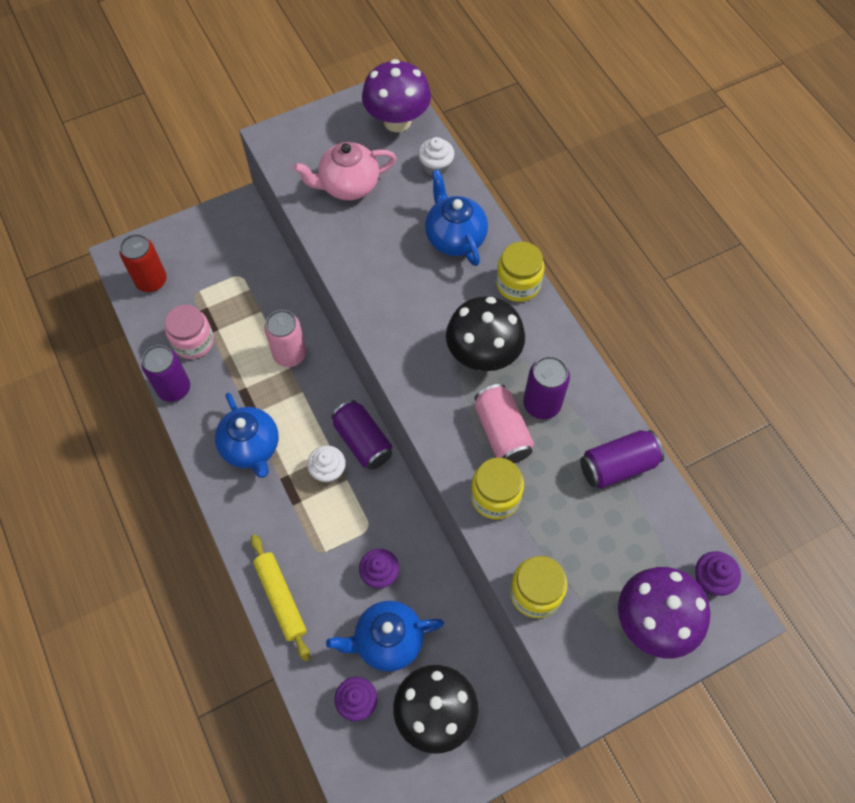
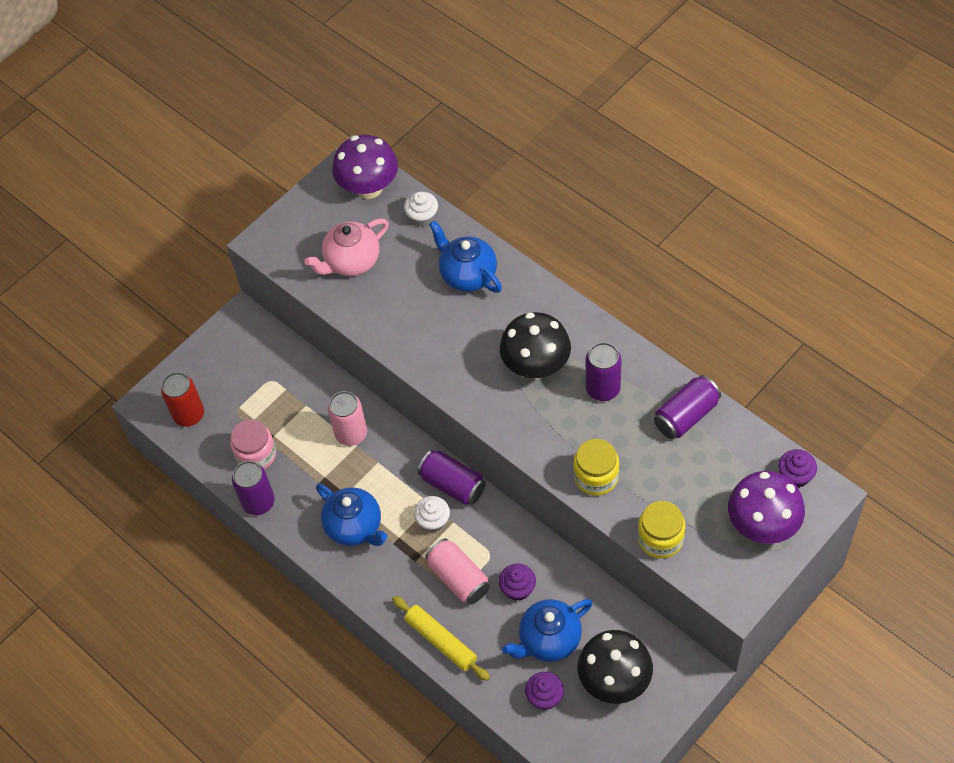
camera: 15 degrees left, 5 degrees down
pink can [475,384,534,463] -> pink can moved to [425,538,490,604]
yellow jar [496,242,545,302] -> none

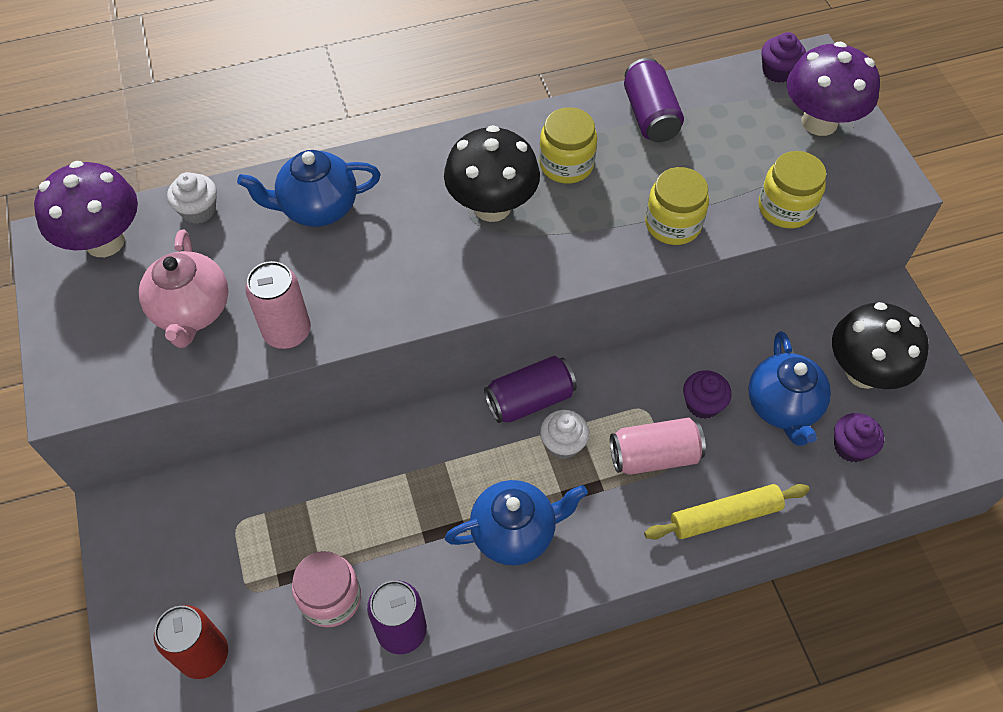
camera: 65 degrees left, 0 degrees up
pink can [328,391,367,446] -> pink can moved to [245,261,311,349]
purple can [586,342,622,401] -> yellow jar [539,107,597,184]

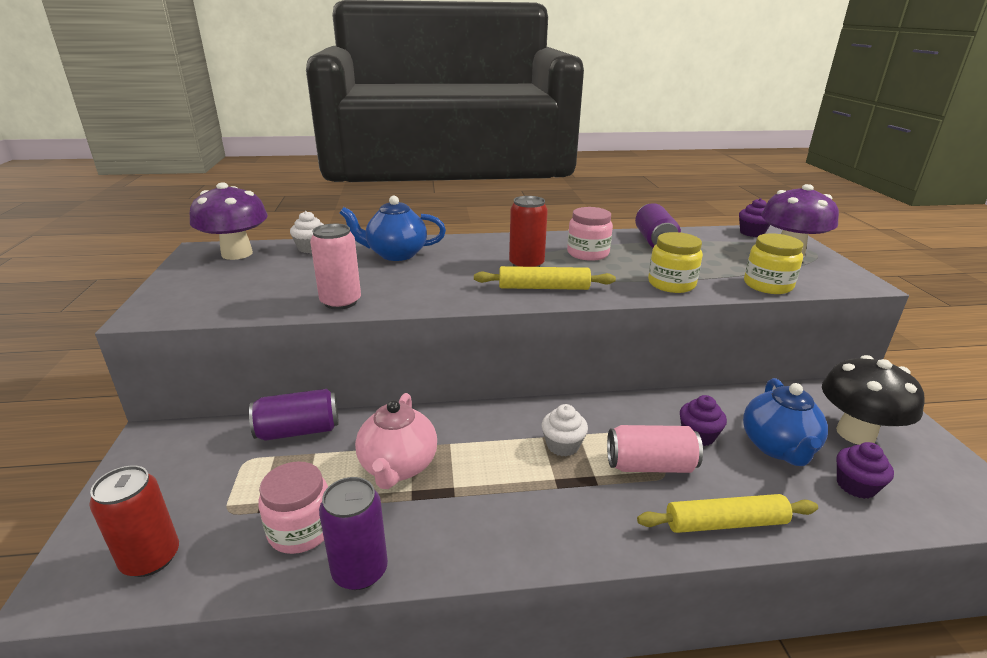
camera: 10 degrees right, 30 degrees down
pink teapot [139,229,228,348] -> pink teapot moved to [355,393,437,489]
black mushroom [444,125,540,222] -> red can [509,196,548,267]
blue teapot [445,480,588,566] -> none
purple can [484,356,577,423] -> purple can moved to [249,389,339,441]
yellow jar [539,107,597,184] -> pink jar [567,207,613,261]
none -> yellow rolling pin [474,266,616,290]

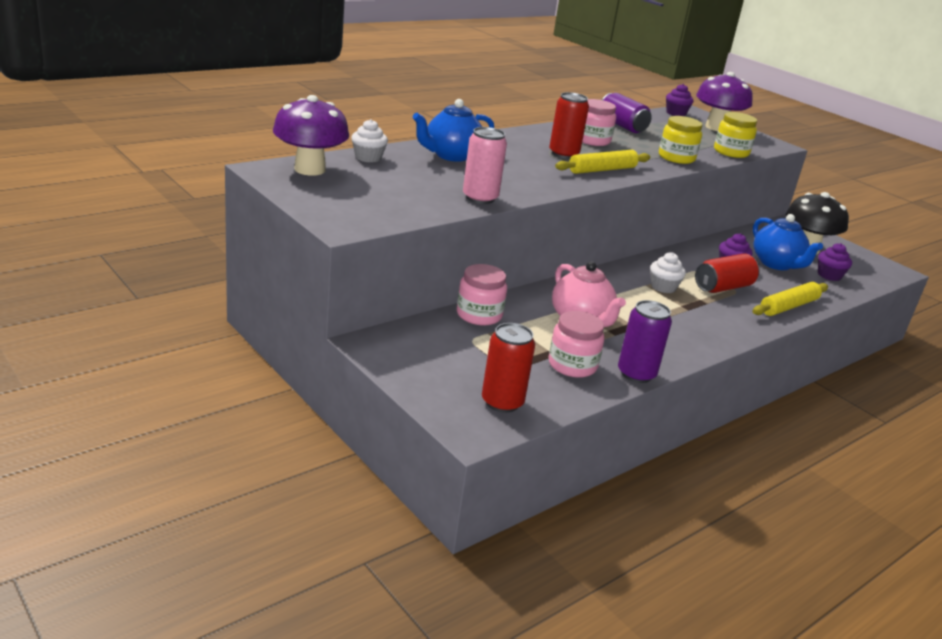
camera: 35 degrees left, 0 degrees up
purple can [249,389,339,441] -> pink jar [457,264,507,325]
pink can [607,425,703,473] -> red can [695,253,760,293]

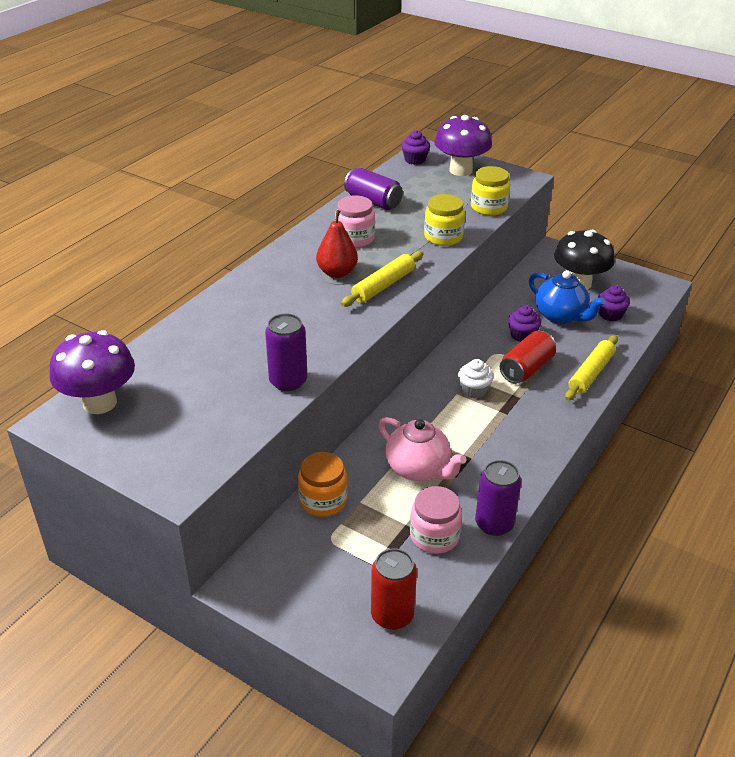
camera: 15 degrees left, 10 degrees up
white cupcake [351,119,388,163] -> none
blue teapot [413,99,494,162] -> none
pink jar [457,264,507,325] -> orange jar [298,452,347,517]
pink can [463,127,507,204] -> purple can [265,313,307,391]
red can [549,92,589,159] -> red pear [316,210,358,278]

